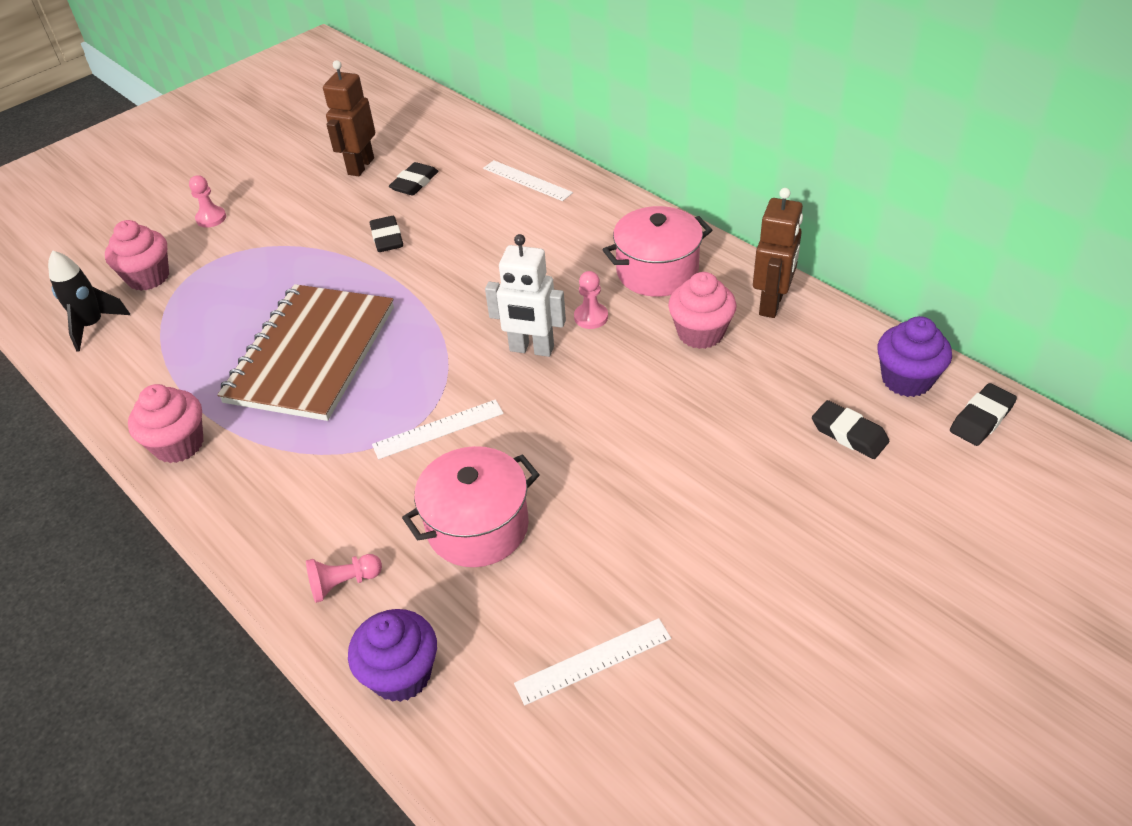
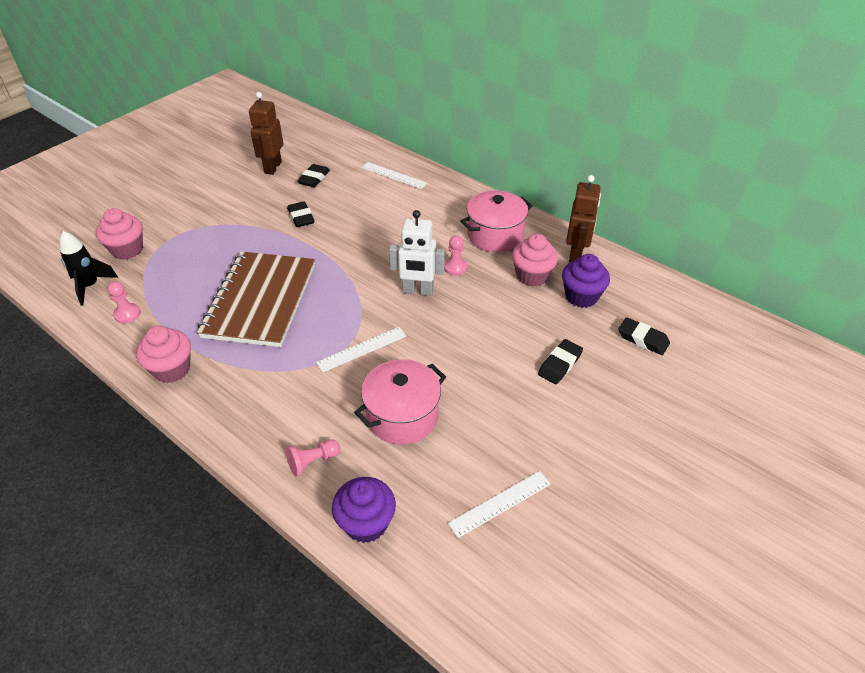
camera: 10 degrees left, 0 degrees up
pink pawn [189,175,226,227] -> pink pawn moved to [108,282,141,323]
purple cupcake [877,316,952,397] -> purple cupcake moved to [562,254,610,308]
black eraser [950,383,1017,446] -> black eraser moved to [538,339,583,384]

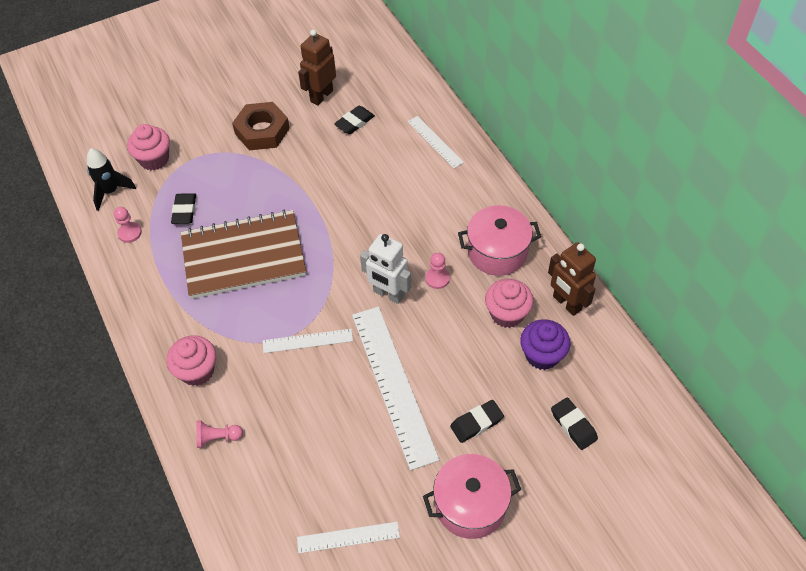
camera: 25 degrees right, 10 degrees up
pink cupcake [136,326,191,383] -> pink cupcake moved to [166,335,216,386]
brown notebook [197,251,315,347] -> brown notebook turned 45 degrees clockwise [181,210,306,299]
black eraser [287,201,315,227] -> black eraser moved to [171,193,196,224]
purple cupcake [332,477,396,543] -> none
pink pot [354,359,446,444] -> pink pot moved to [423,454,521,539]
brown robot [566,175,601,263] -> brown robot turned 105 degrees clockwise [548,242,596,316]
none -> brown nut [232,102,290,150]
none -> white ruler [352,307,439,471]

